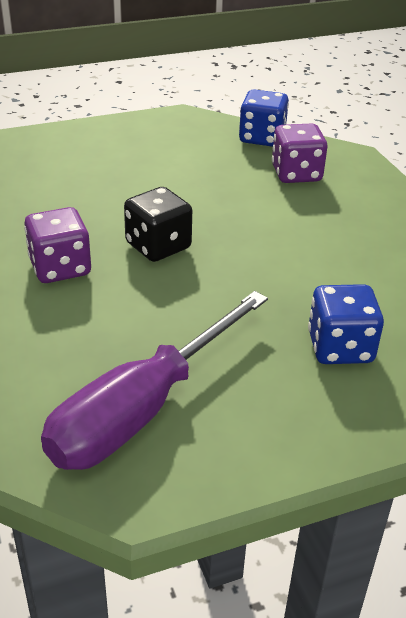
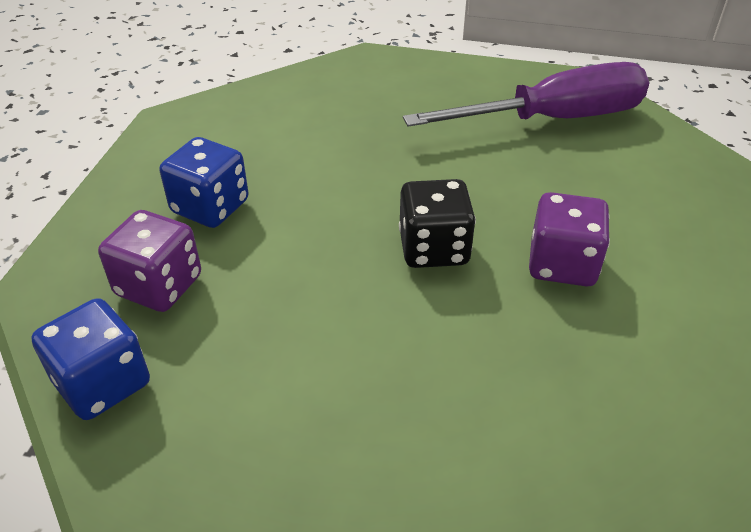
camera: 145 degrees left, 5 degrees up
blue dice [308,284,384,364] -> blue dice moved to [160,137,249,228]

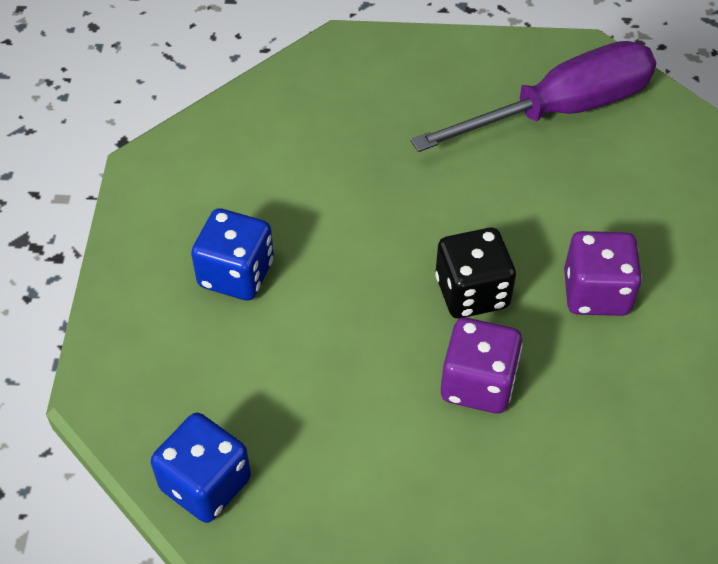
camera: 10 degrees left, 10 degrees up
purple dice [98,210,201,312] -> purple dice moved to [441,317,523,414]

